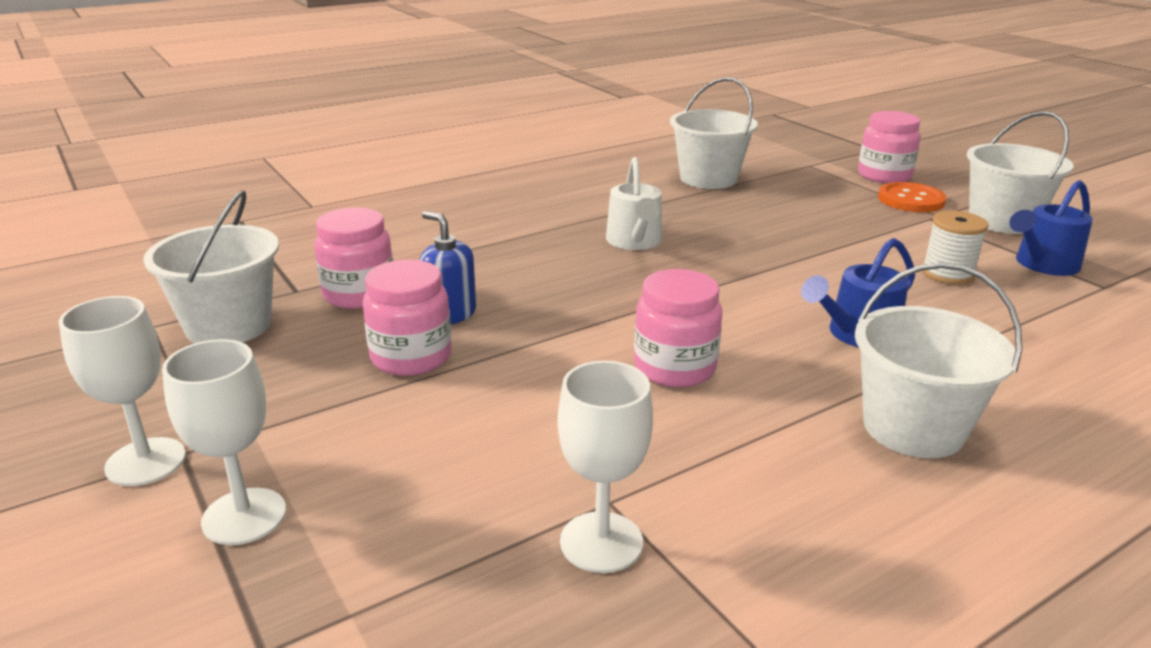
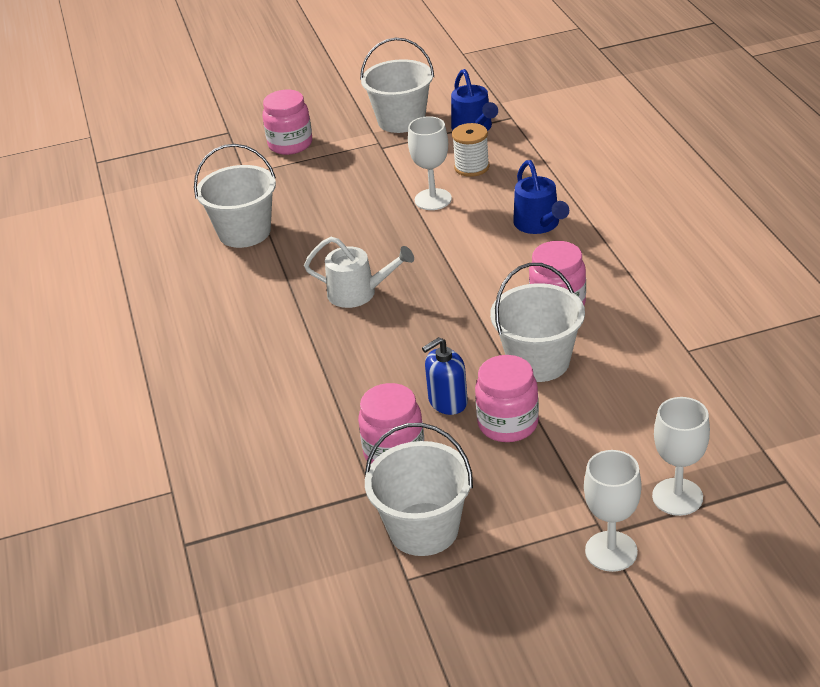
camera: 70 degrees left, 10 degrees up
white goblet [558,361,653,573] -> white goblet moved to [408,116,452,210]
white bucket [855,262,1022,458] -> white bucket moved to [490,263,585,382]
orange button [878,182,947,212] -> none

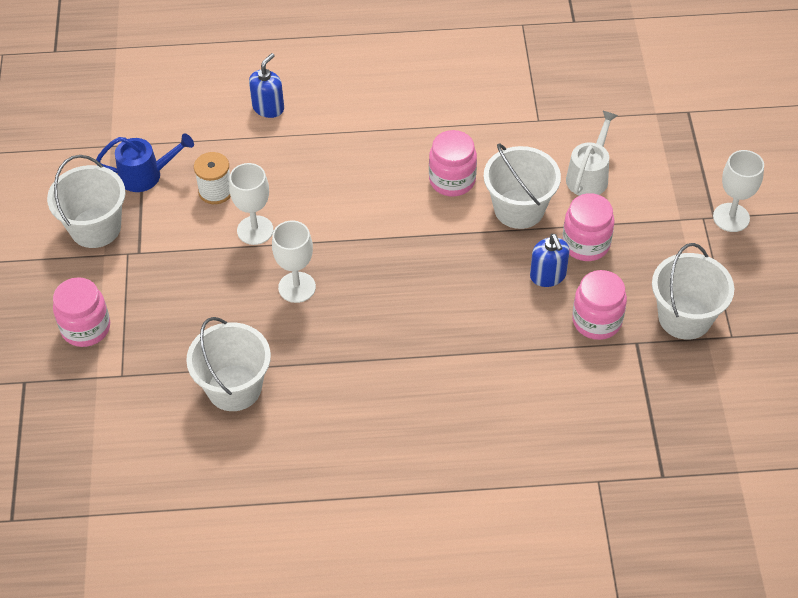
camera: 80 degrees left, 15 degrees up
white watering can [304,237,414,308] -> white watering can moved to [566,111,618,196]
blue watering can [513,160,569,234] -> none
white goblet [652,397,710,516] -> white goblet moved to [272,221,316,303]
none -> blue soap dispenser [249,53,284,118]

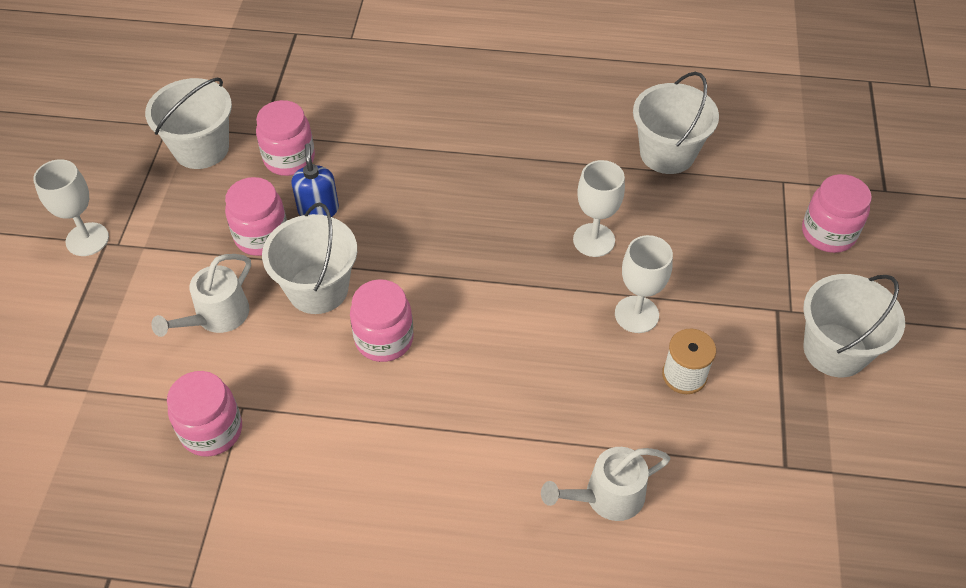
camera: 170 degrees left, 0 degrees up
blue watering can [96,133,194,192] -> none
blue soap dispenser [249,53,284,118] -> white watering can [541,447,670,521]
none -> pink jar [167,371,242,457]

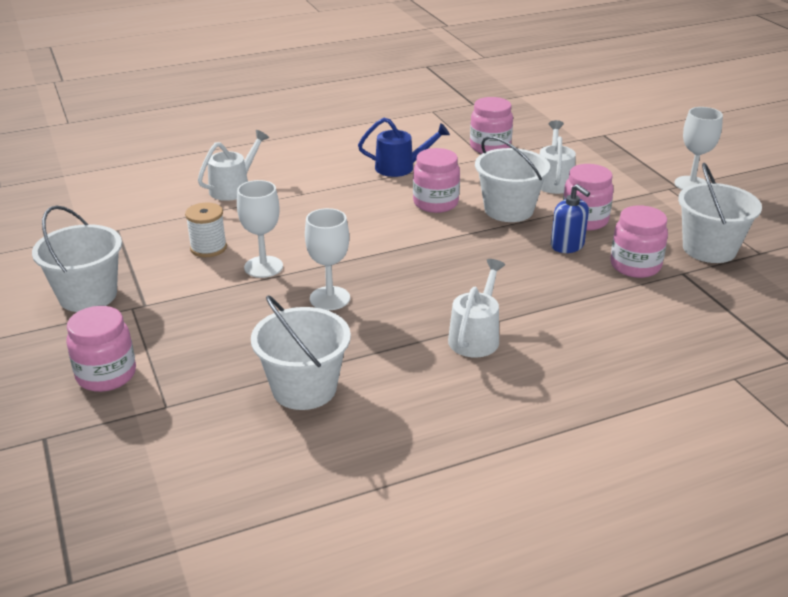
camera: 150 degrees right, 20 degrees down
none -> blue watering can [358,118,450,177]
none -> white watering can [448,259,505,358]

